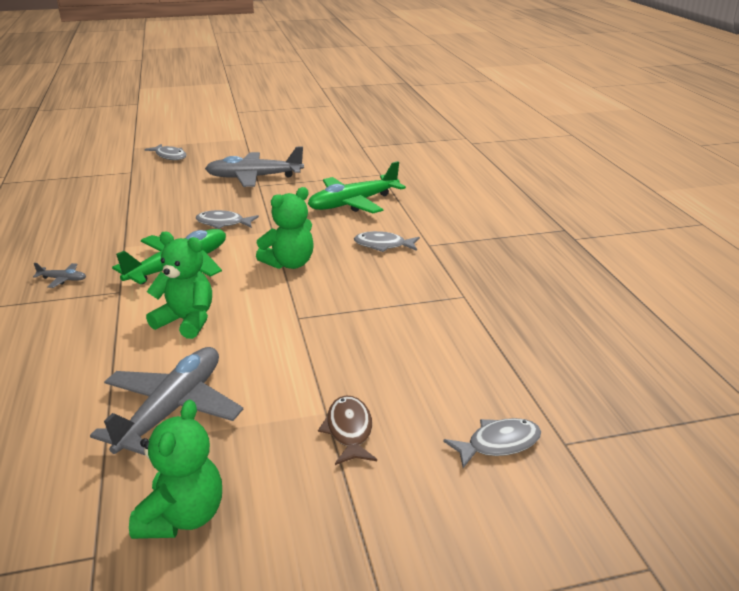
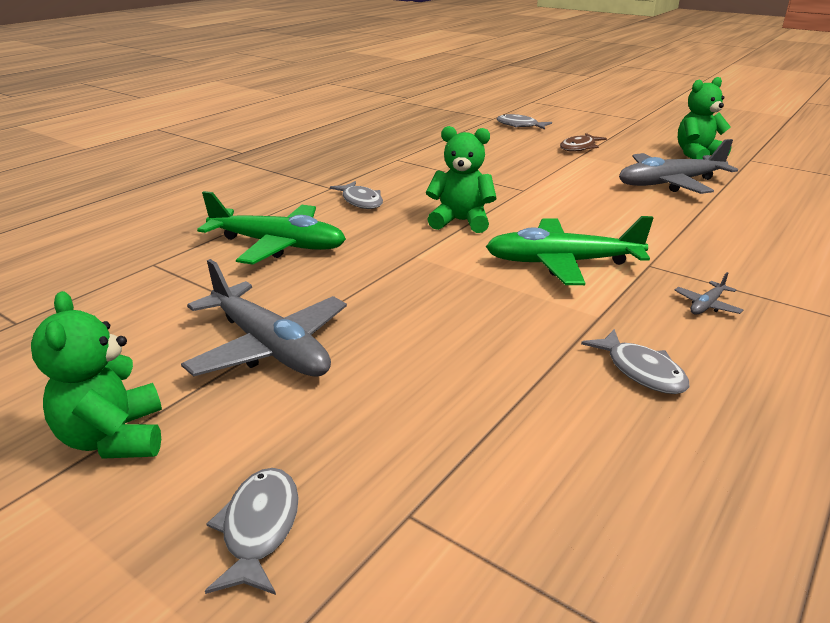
camera: 130 degrees left, 0 degrees up
grey plane [33,263,86,288] -> grey plane turned 105 degrees counterclockwise [674,272,743,315]
green teddy bear [146,232,212,339] -> green teddy bear moved to [31,291,162,459]
grey fish [196,210,259,229] -> grey fish moved to [581,329,689,394]

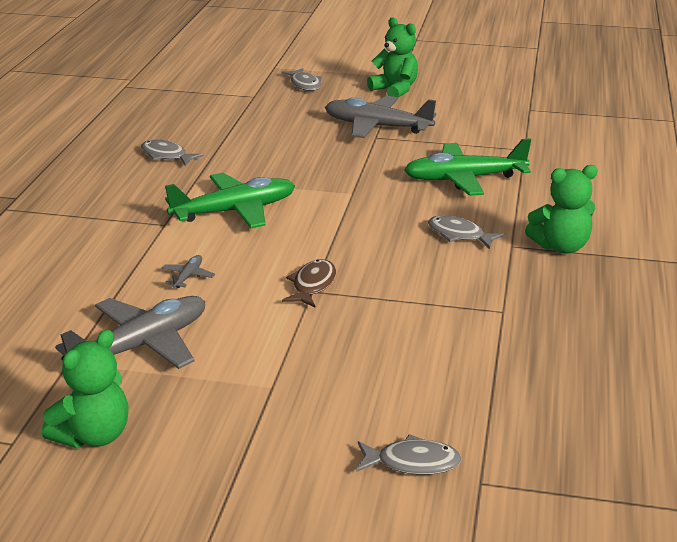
camera: 155 degrees right, 0 degrees up
green teddy bear [426,126,496,233] -> green teddy bear moved to [525,165,598,254]
brown fish [560,133,607,152] -> brown fish moved to [282,260,336,308]
grey plane [674,272,743,315] -> grey plane moved to [162,255,215,288]

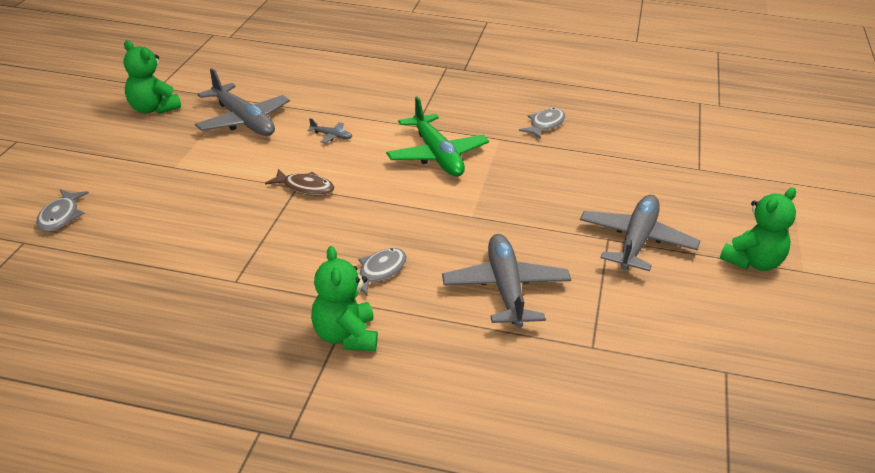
camera: 90 degrees right, 5 degrees up
grey fish [282,68,322,91] -> none
green plane [404,138,531,196] -> grey plane [442,234,571,328]

